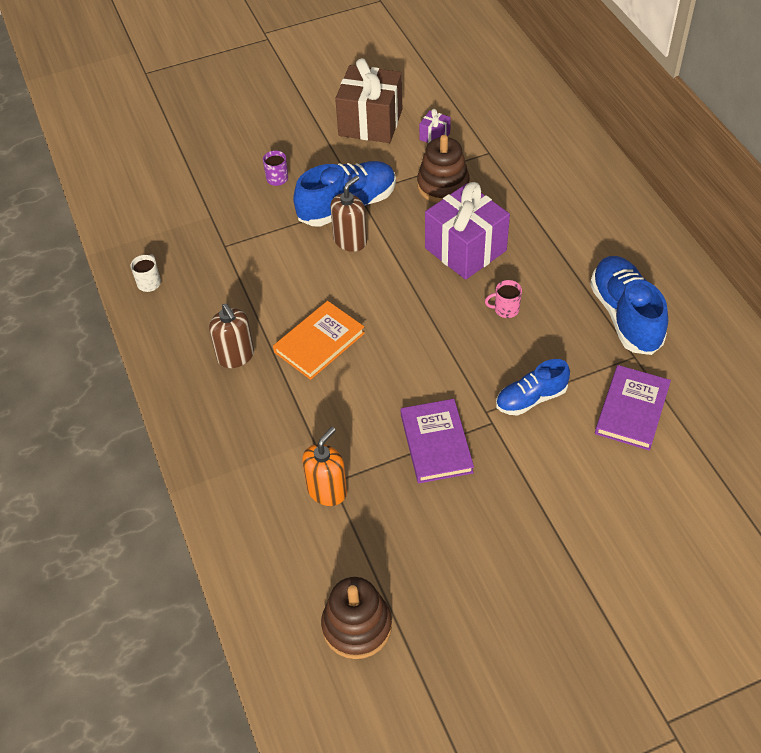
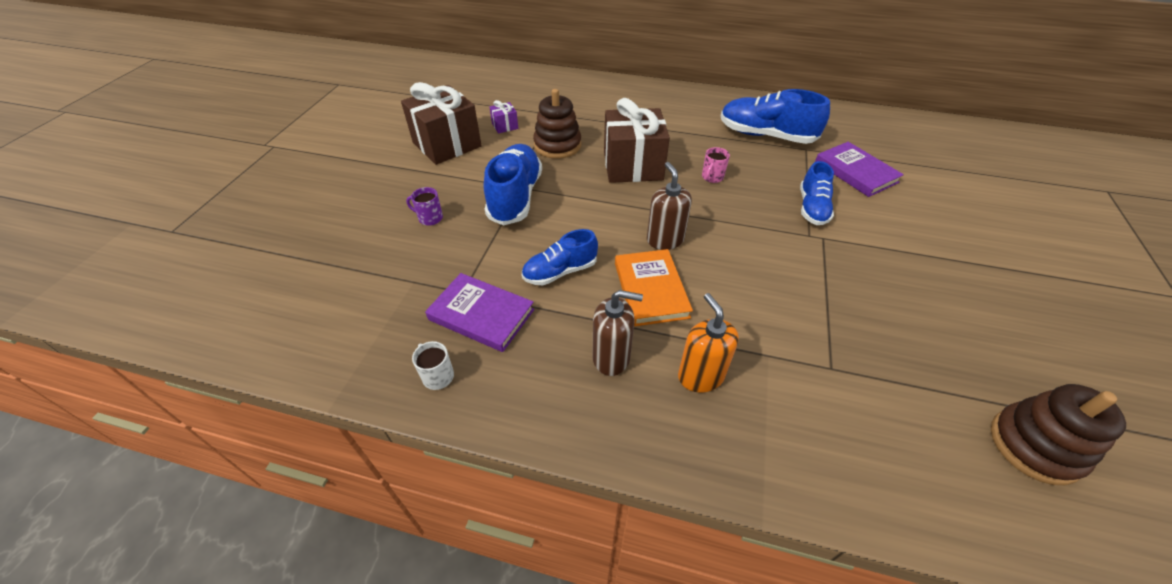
camera: 55 degrees left, 5 degrees down
orange soap dispenser [302,427,347,506] -> orange soap dispenser moved to [678,293,739,393]
brown soap dispenser [330,176,367,252] -> brown soap dispenser moved to [647,162,692,250]
purple book [401,399,474,483] -> purple book moved to [425,273,534,352]
purple gift [425,182,510,280] -> brown gift [604,98,670,183]
none -> blue shoe [522,229,598,285]

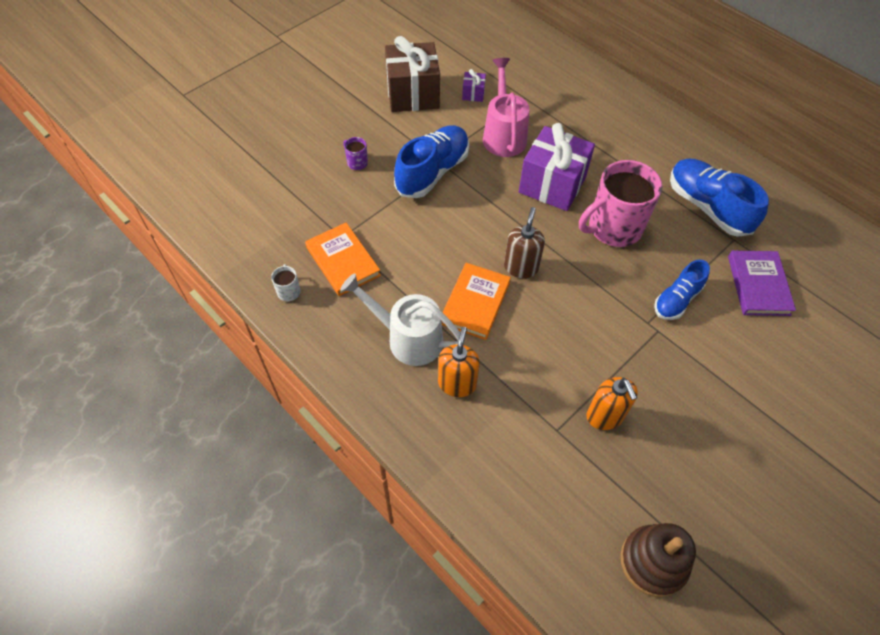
camera: 30 degrees right, 10 degrees up
purple book [425,273,534,352] -> orange book [305,223,381,296]
blue shoe [522,229,598,285] -> none
brown stacking toy [533,89,581,159] -> pink watering can [483,58,529,157]
brown soap dispenser [592,290,643,376] -> white watering can [340,273,465,366]
brown gift [604,98,670,183] -> purple gift [519,123,595,211]
pink mug [702,147,730,183] -> pink mug [579,160,662,247], size x2.47
none -> orange soap dispenser [587,377,638,430]

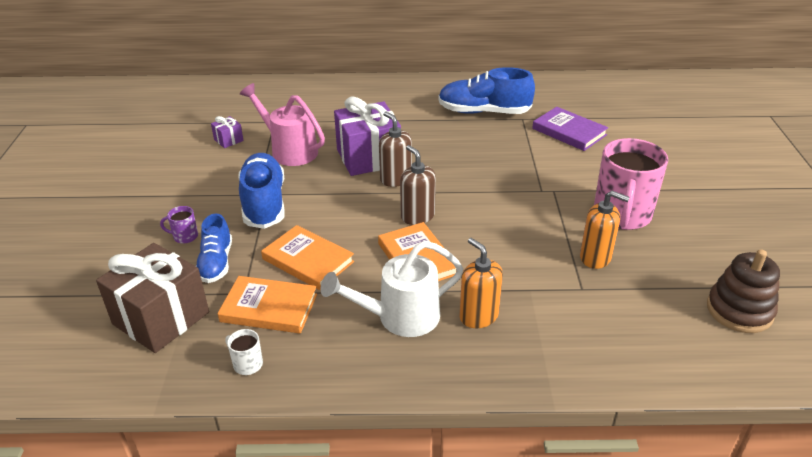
camera: 45 degrees left, 20 degrees down
brown gift [385,36,440,112] -> brown gift moved to [96,243,209,353]
pink mug [579,160,662,247] -> pink mug moved to [594,138,668,230]
blue shoe [654,260,710,320] -> blue shoe moved to [196,214,232,283]
none -> orange book [261,225,354,290]
none -> brown soap dispenser [379,112,412,187]

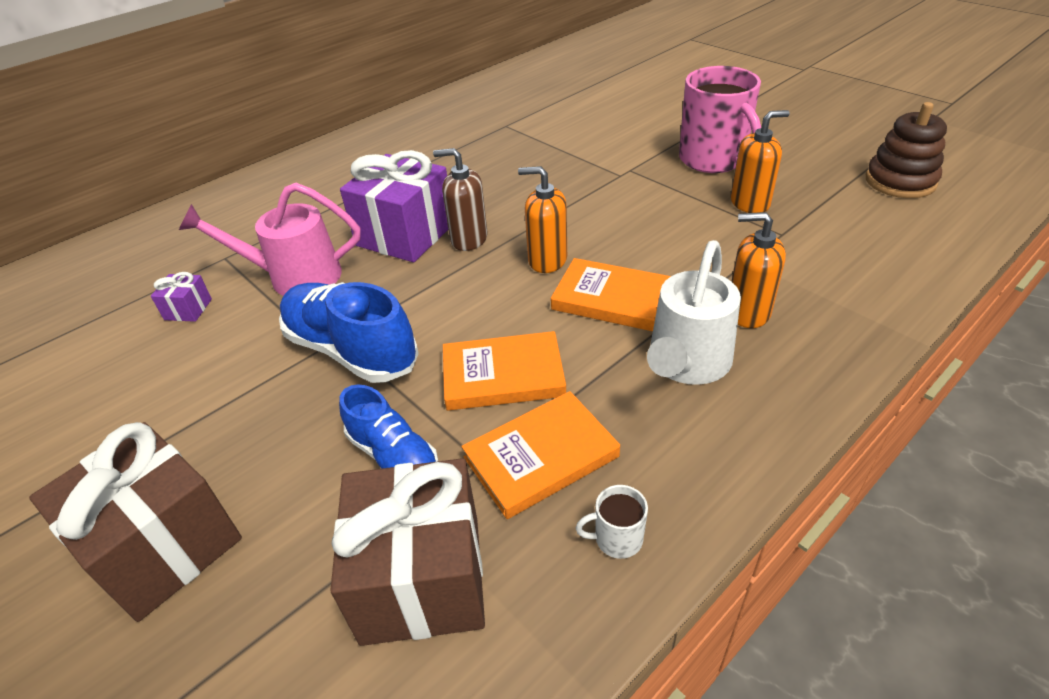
camera: 40 degrees left, 5 degrees up
purple mug [160,206,198,244] -> none
brown soap dispenser [400,145,436,225] -> orange soap dispenser [518,166,567,273]
blue shoe [438,67,535,114] -> none
purple book [532,107,608,151] -> none
none -> brown gift [29,422,242,622]

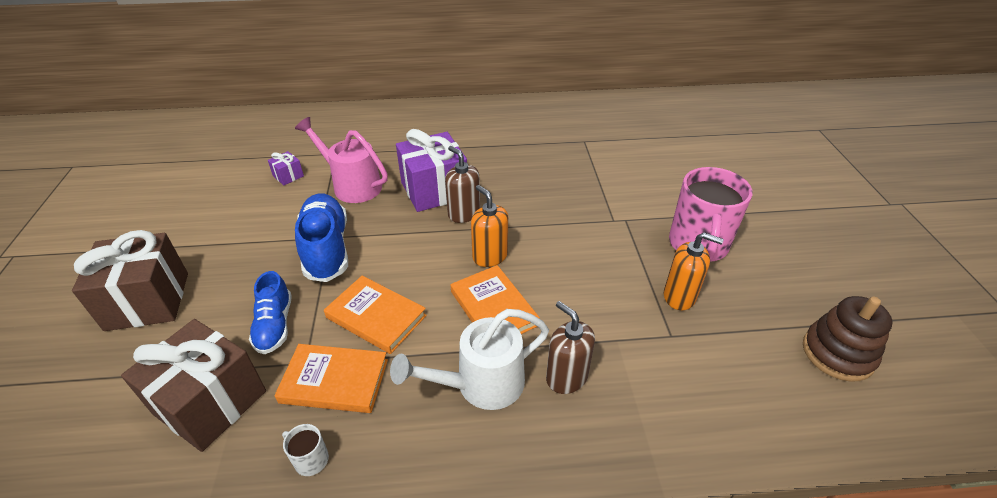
camera: 35 degrees right, 0 degrees up
orange soap dispenser [731,212,786,328] -> brown soap dispenser [546,301,595,394]

